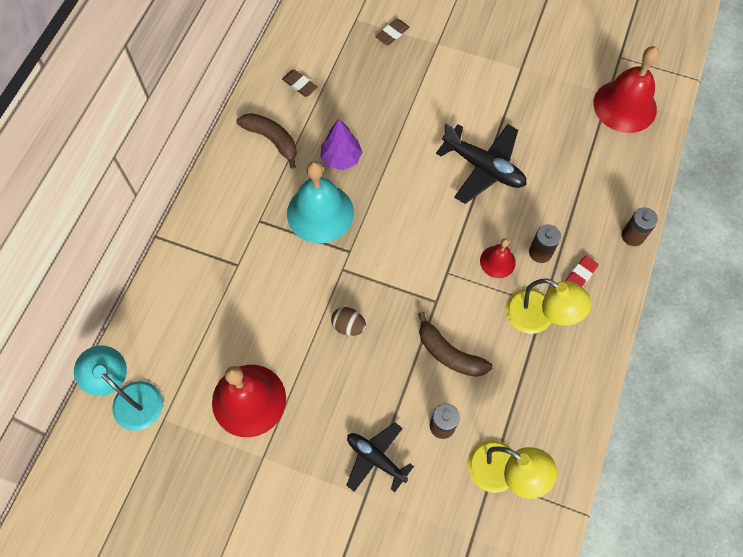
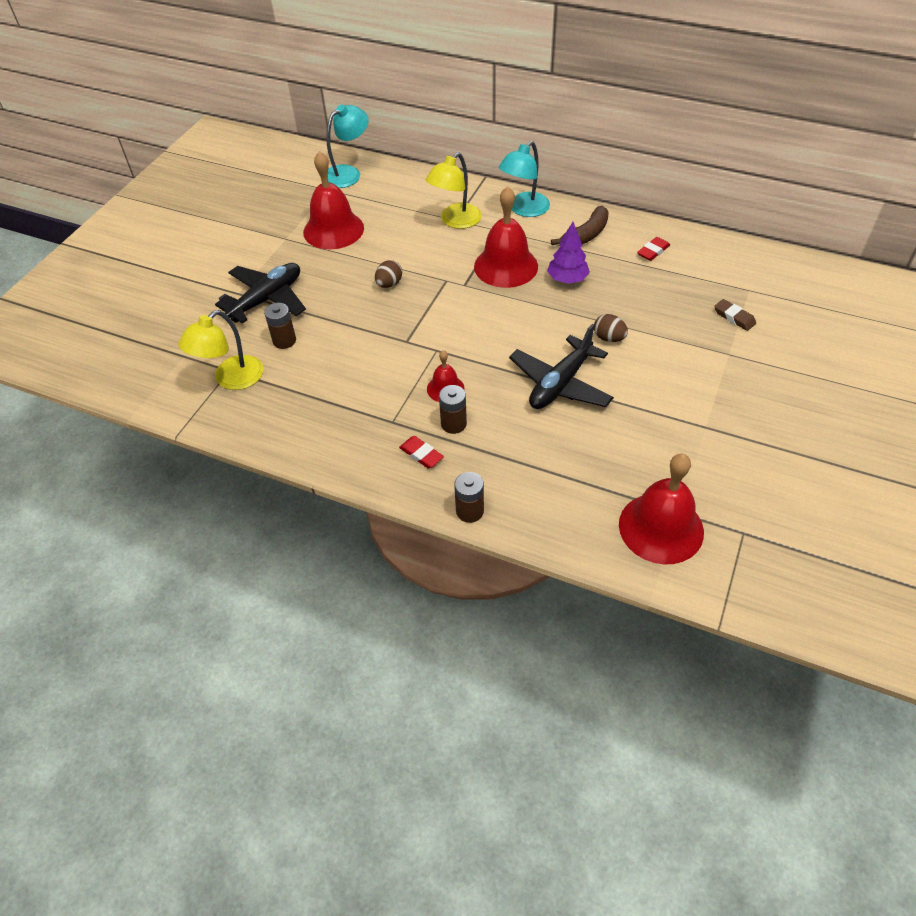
camera: 95 degrees right, 15 degrees down
brown eraser [282,70,318,97] -> red eraser [637,237,670,261]
turquoise bell [287,161,354,243] -> red bell [474,186,538,288]
black plane [346,423,414,492] -> black plane [215,263,306,324], size x1.50
brown banana [418,312,493,377] -> none
yellow lamp [506,278,591,334] -> yellow lamp moved to [426,153,482,229]
none -> turquoise lamp [499,141,550,217]
none -> brown egg [594,314,628,342]

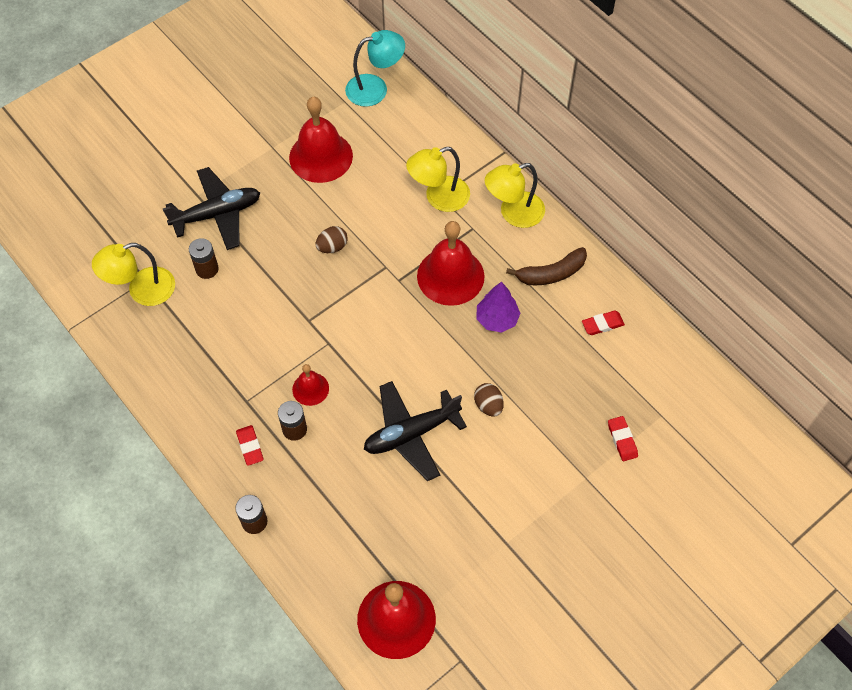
camera: 25 degrees right, 10 degrees up
turquoise lamp [499,141,550,217] -> yellow lamp [485,163,545,228]
brown eraser [714,299,756,331] -> red eraser [608,416,638,461]

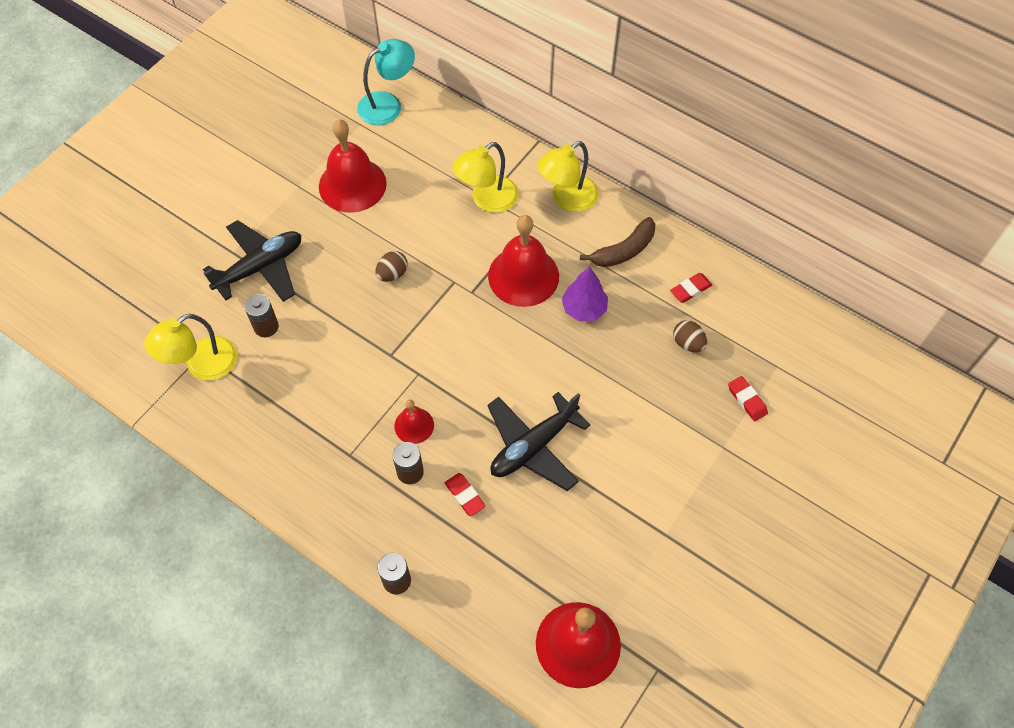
camera: 15 degrees left, 0 degrees up
red eraser [236,425,264,466] -> red eraser moved to [445,473,486,516]
brown egg [474,383,504,417] -> brown egg moved to [673,320,707,352]

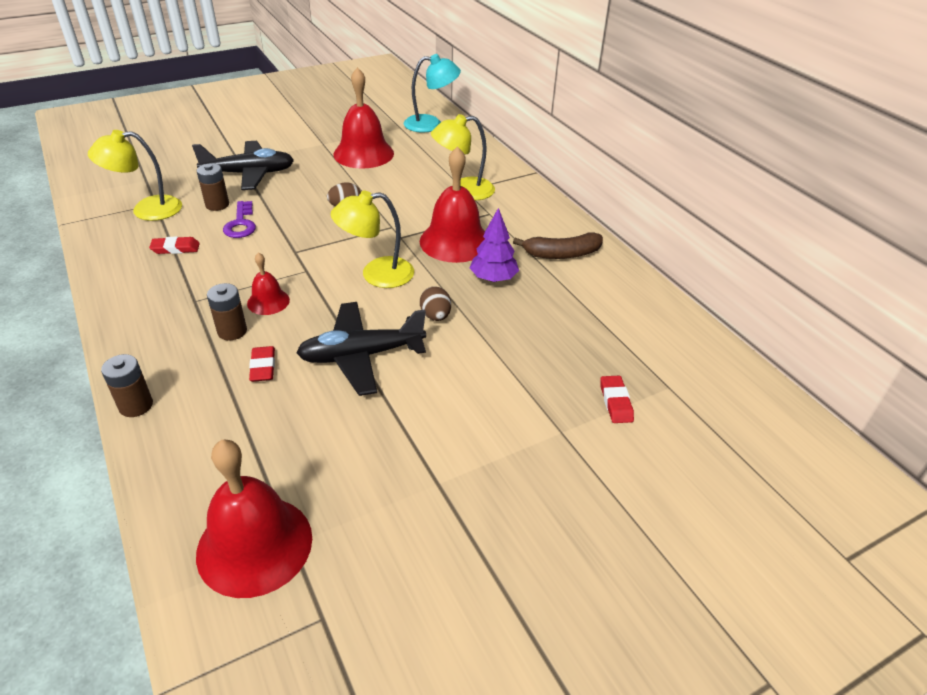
camera: 25 degrees right, 20 degrees down
yellow lamp [537,141,599,212] -> yellow lamp moved to [331,190,414,288]
red eraser [670,273,712,303] -> red eraser moved to [149,237,200,254]
brown egg [673,320,707,352] -> brown egg moved to [420,286,451,321]
none -> purple key [223,201,256,238]

